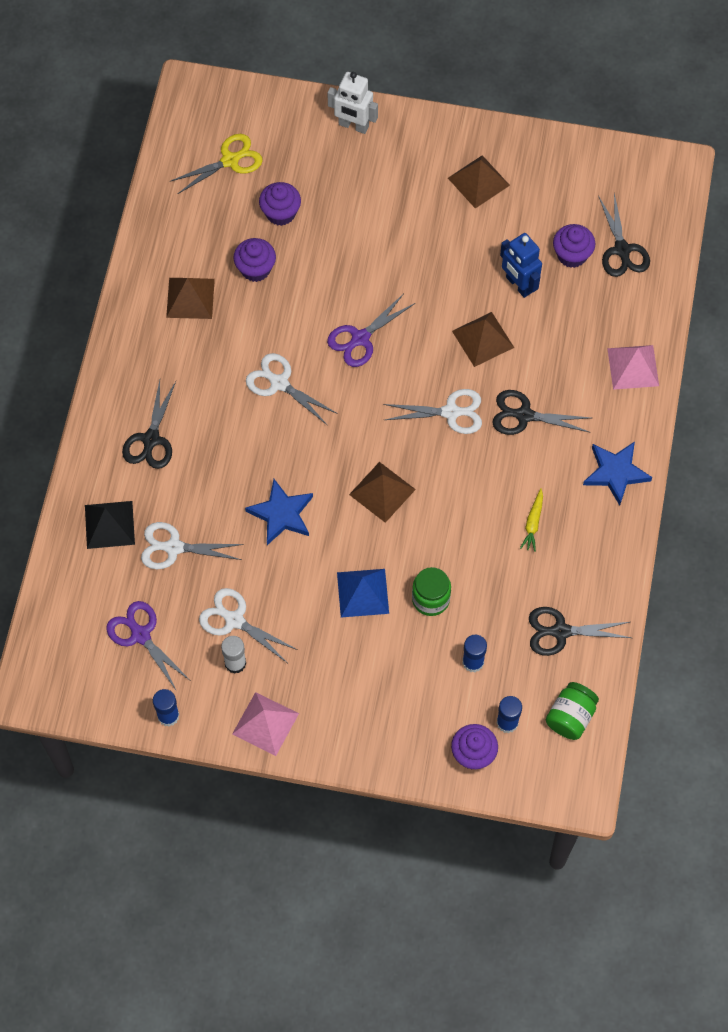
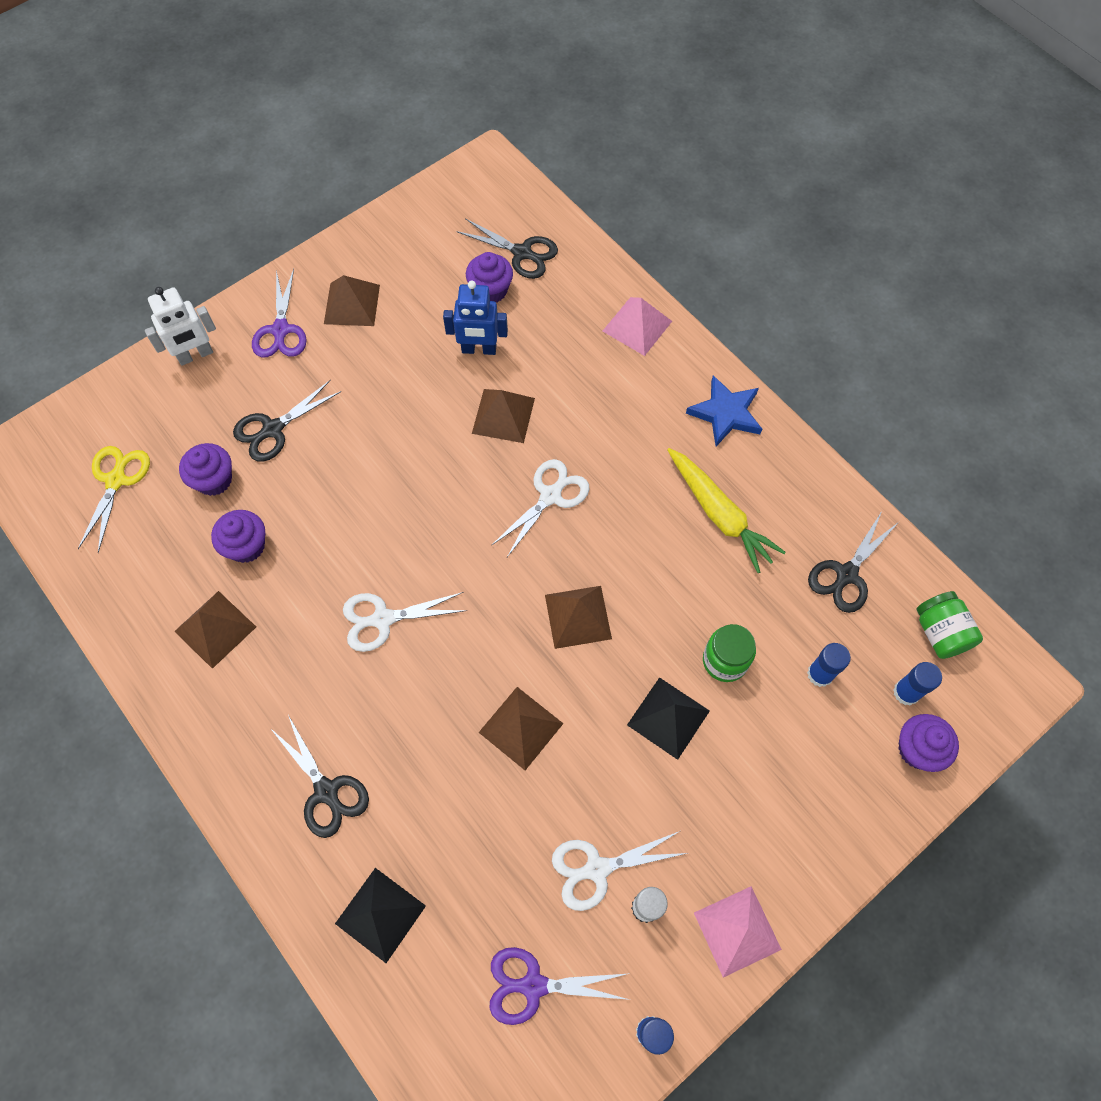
camera: 50 degrees left, 0 degrees up
white scissors [141,522,244,570] -> none
blue star [245,479,313,545] -> brown pyramid [478,687,564,770]
purple scissors [327,294,415,367] -> purple scissors moved to [252,269,307,358]
blue pyramid [337,569,389,618] -> black pyramid [627,677,710,760]
black scissors [492,390,591,435] -> black scissors moved to [233,380,341,462]
yellow carrot [520,488,543,552] -> yellow carrot [667,448,786,573], size x1.98

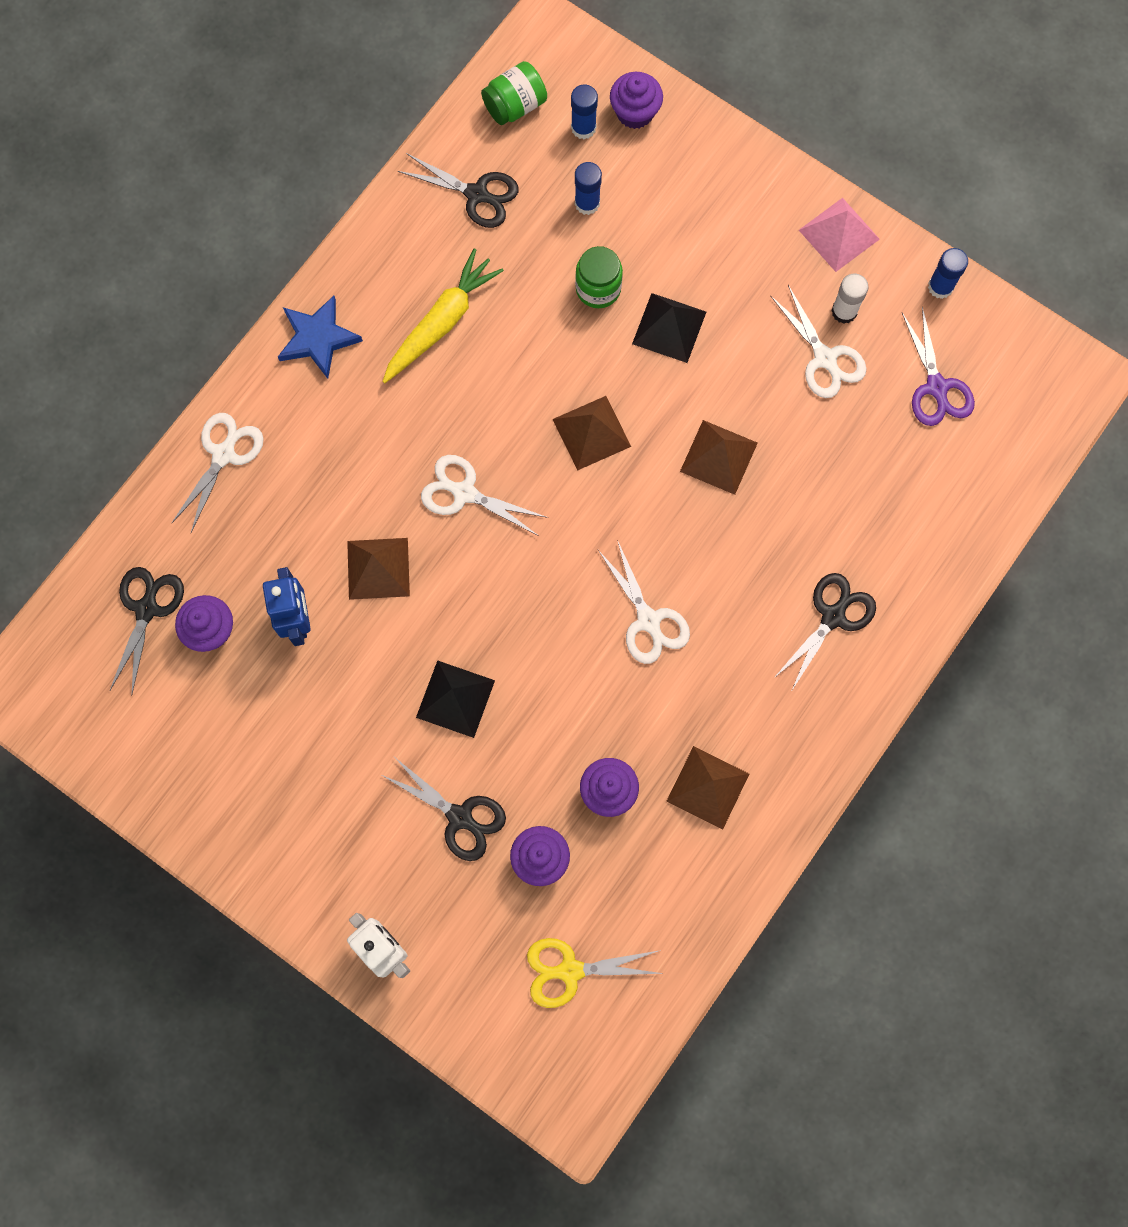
camera: 105 degrees left, 10 degrees up
purple scissors [252,269,307,358] -> none
brown pyramid [324,275,380,326] -> none
black pyramid [335,868,426,963] -> black pyramid moved to [416,660,495,738]
pink pyramid [603,297,672,356] -> white scissors [171,413,264,532]

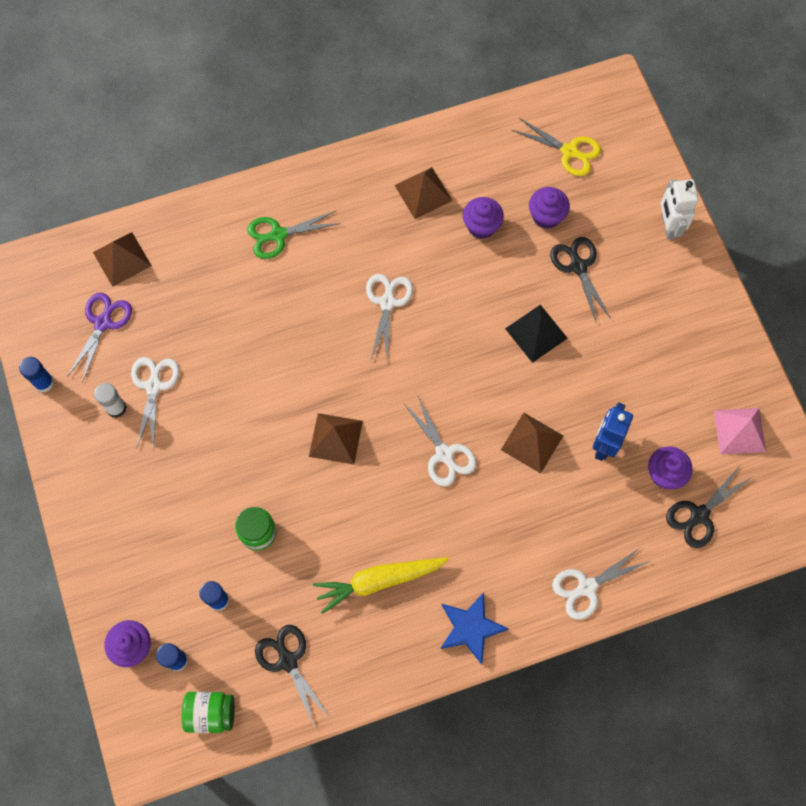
camera: 145 degrees left, 5 degrees down
black pyramid [632,293,706,363] -> none
brown pyramid [680,420,758,495] -> brown pyramid moved to [93,232,152,287]
black scissors [774,573,876,692] -> green scissors [247,210,341,259]
pink pyramid [799,198,880,272] -> pink pyramid moved to [714,408,766,454]

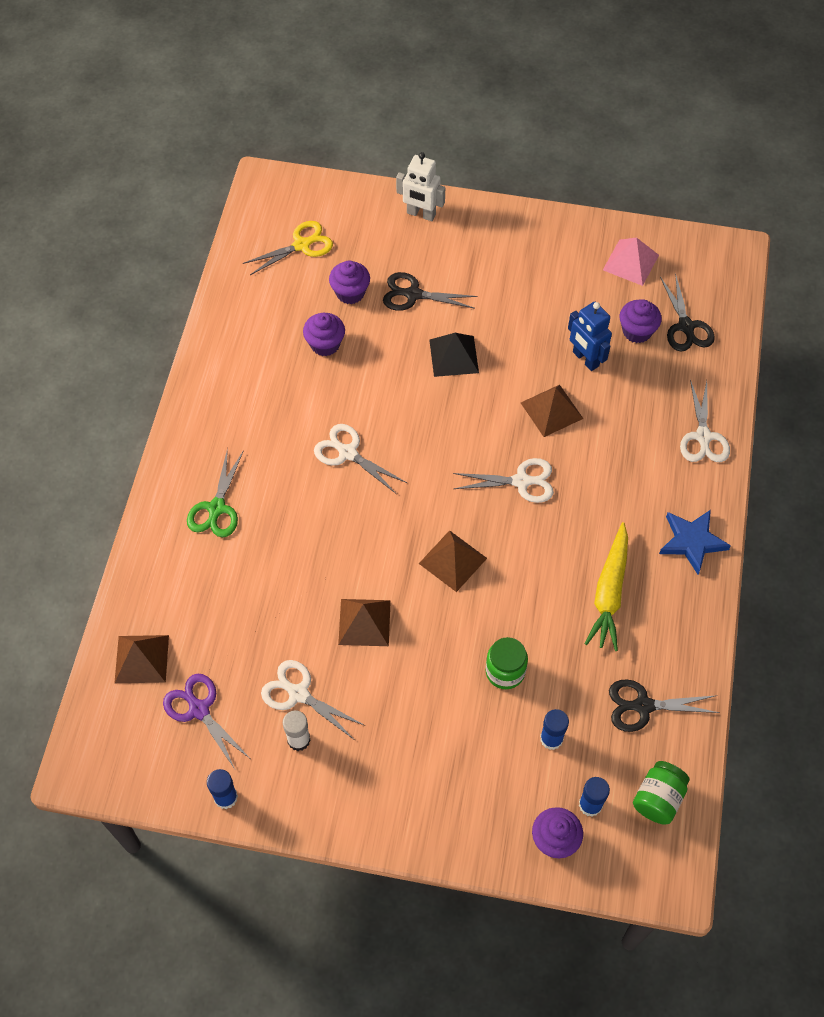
camera: 60 degrees left, 10 degrees down
brown pyramid [395,167,453,219] -> brown pyramid moved to [338,599,391,646]

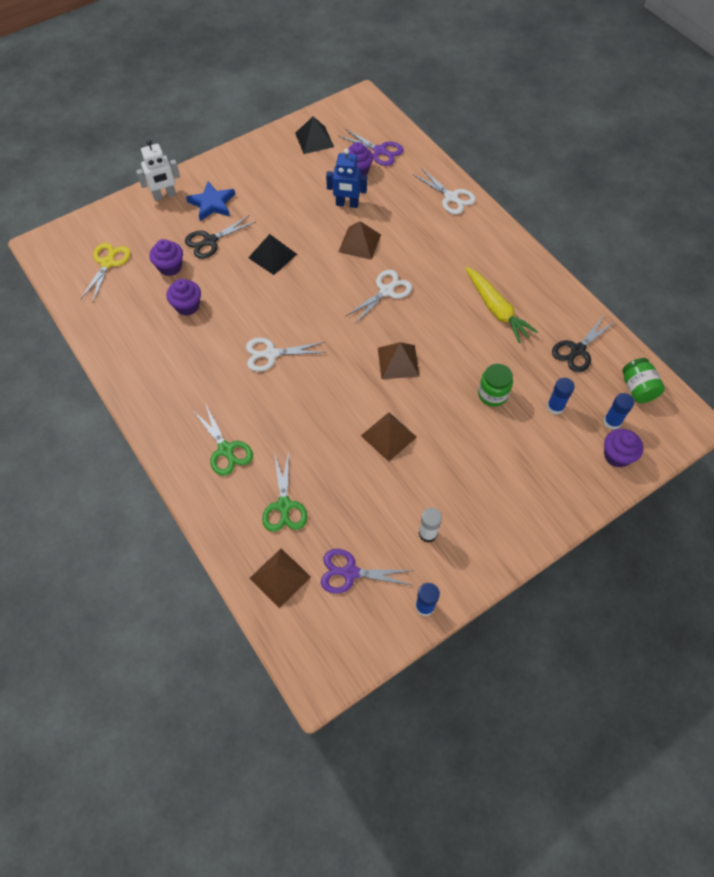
camera: 45 degrees left, 0 degrees up
white scissors [261,660,364,739] -> none
pink pyramid [603,237,659,286] -> black pyramid [295,116,334,154]
blue star [659,510,731,574] -> blue star moved to [186,181,235,221]
black scissors [660,273,715,352] -> purple scissors [339,129,404,166]
none -> green scissors [262,452,307,532]

